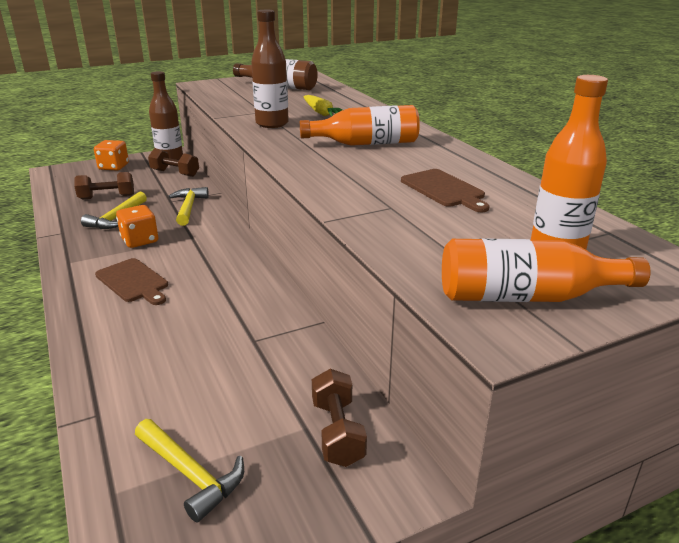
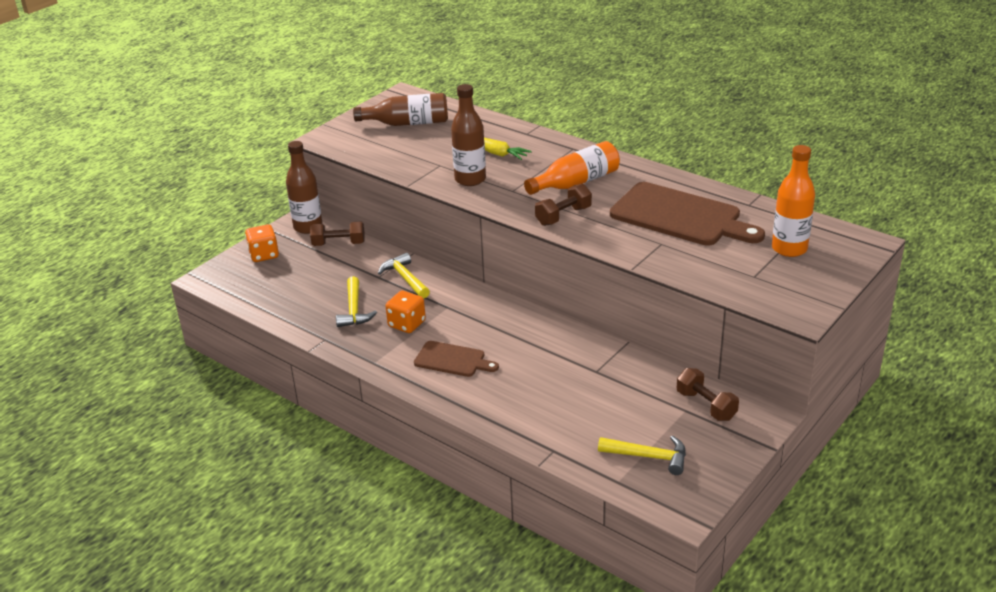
camera: 25 degrees left, 5 degrees up
brown dumbbell [74,172,134,200] -> brown dumbbell moved to [535,184,592,226]
brown cutting board [401,169,489,212] -> brown cutting board [610,182,765,246], size x1.88
orange bottle [442,238,650,302] -> none

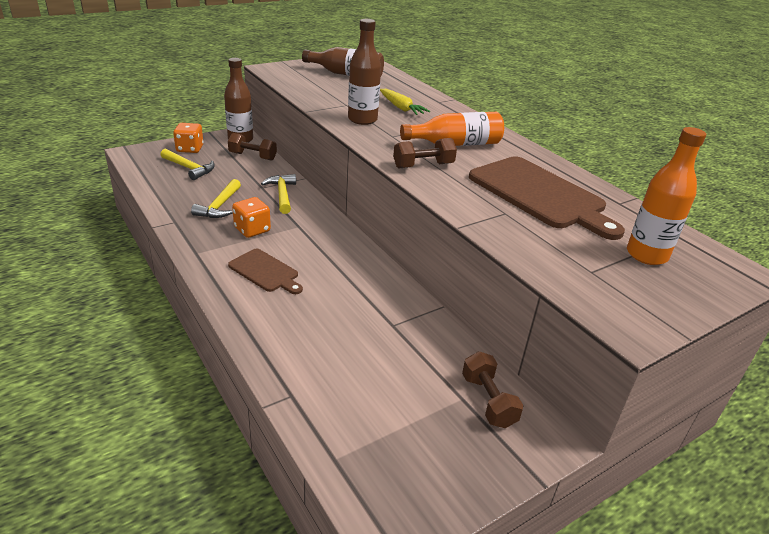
camera: 15 degrees right, 0 degrees up
yellow hammer [598,436,686,475] -> yellow hammer moved to [161,149,215,180]

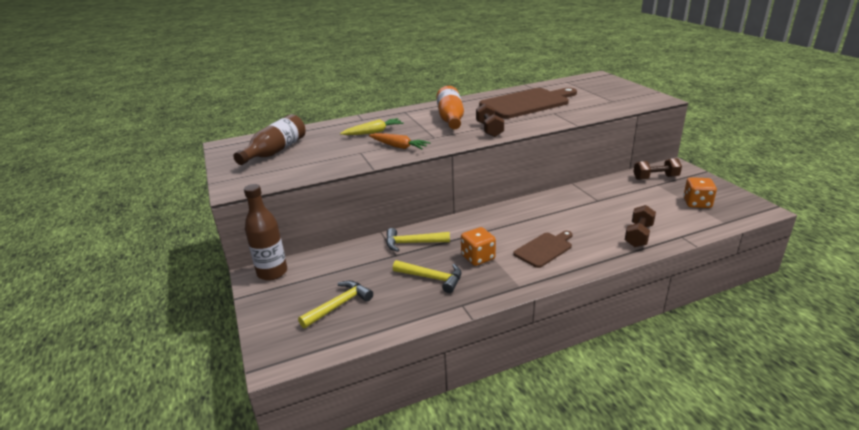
camera: 75 degrees left, 5 degrees down
orange dice [173,123,204,153] -> orange dice moved to [683,177,717,208]
brown dumbbell [228,133,277,161] -> brown dumbbell moved to [625,205,656,247]
brown bottle [348,19,381,125] -> orange carrot [369,133,431,149]
orange bottle [627,127,706,265] -> none

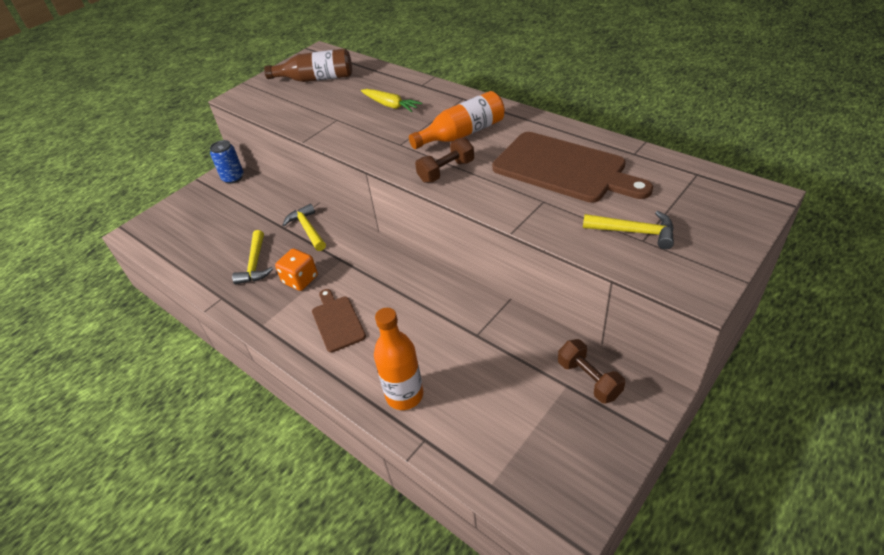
camera: 65 degrees right, 15 degrees up
brown bottle [244,184,287,281] -> blue can [210,140,244,184]
yellow hammer [298,281,373,328] -> yellow hammer moved to [583,211,674,249]
orange carrot [369,133,431,149] -> none
brown cutting board [513,231,573,268] -> brown cutting board turned 135 degrees counterclockwise [312,289,366,352]
brown dumbbell [625,205,656,247] -> orange bottle [374,308,423,410]
orange dice [683,177,717,208] -> none

